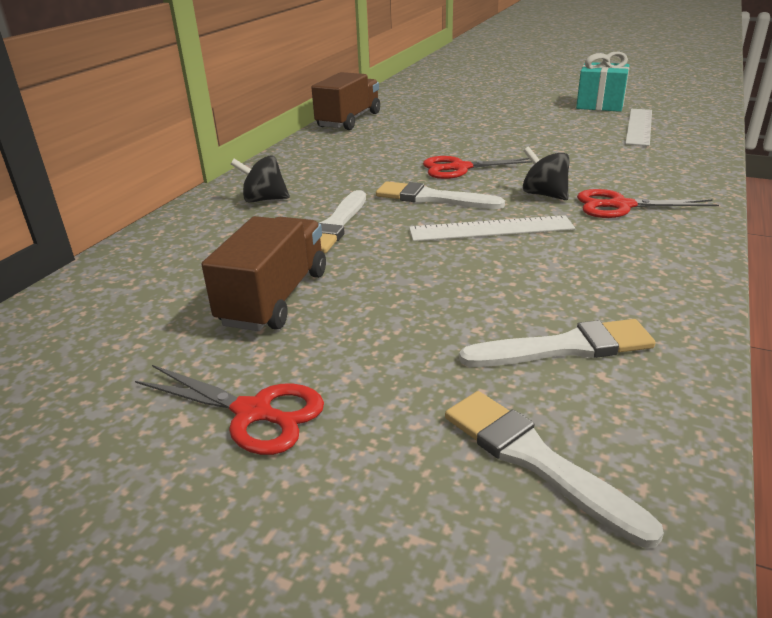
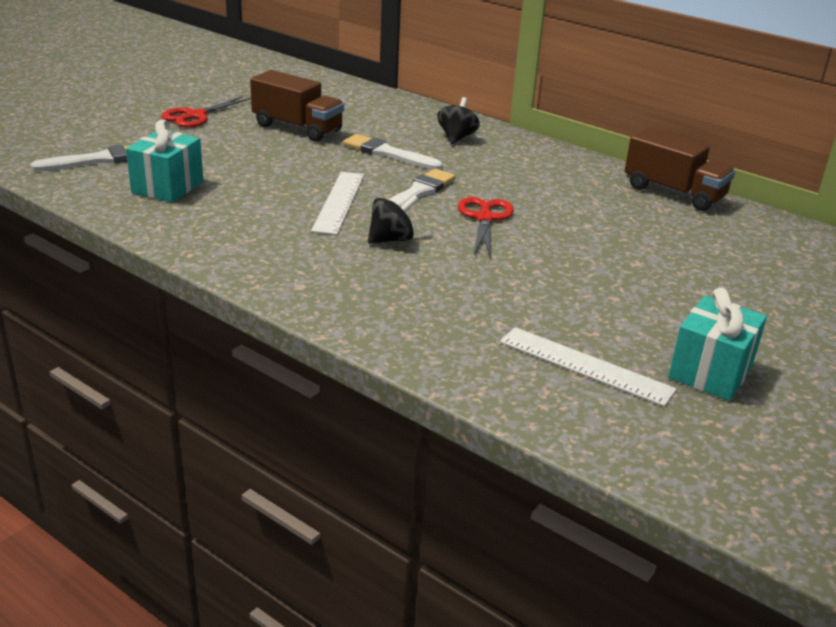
camera: 100 degrees right, 0 degrees up
white brush [459,319,656,367] -> turquoise gift [126,119,203,202]
red scissors [577,189,719,218] -> none

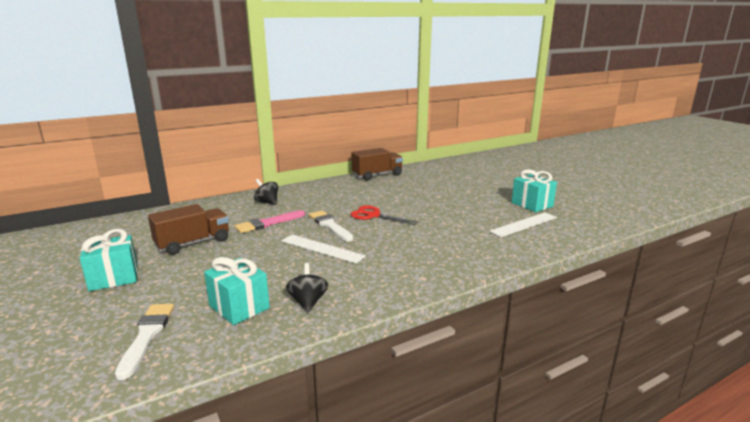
camera: 65 degrees left, 10 degrees down
red scissors [161,96,251,128] -> turquoise gift [80,229,138,291]
white brush [343,134,443,170] -> pink brush [235,210,305,233]
black spinning top [368,195,419,244] -> black spinning top moved to [286,263,328,312]

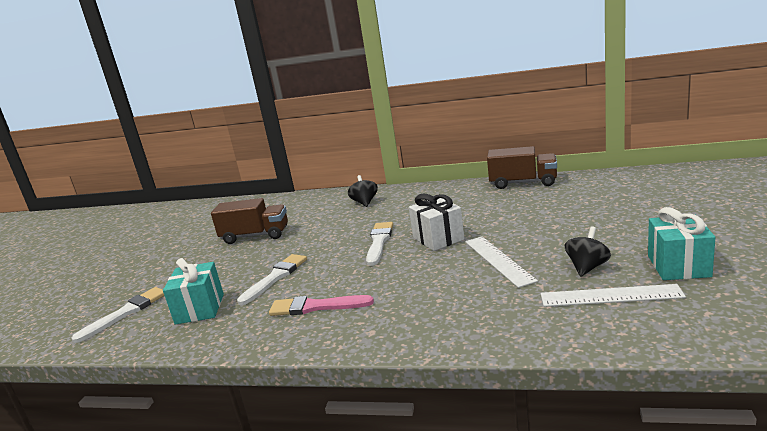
camera: 45 degrees right, 0 degrees up
turquoise gift [80,229,138,291] -> none
pink brush [235,210,305,233] -> pink brush moved to [269,295,374,316]
white ruler [281,235,366,264] -> white ruler moved to [465,236,538,288]
black spinning top [286,263,328,312] -> black spinning top moved to [564,226,611,276]
red scissors [350,205,419,225] -> white gift [409,194,464,251]
none -> white brush [237,254,307,305]

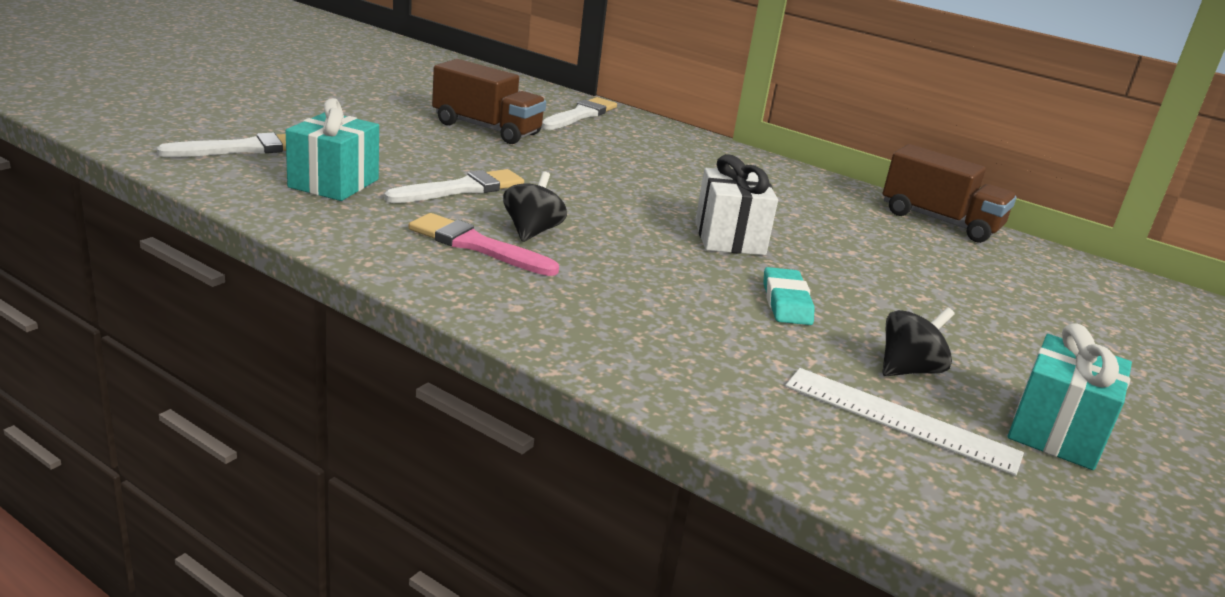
camera: 15 degrees right, 5 degrees up
black spinning top [348,175,378,207] -> black spinning top moved to [503,171,567,242]
white brush [366,222,393,266] -> white brush moved to [541,97,617,130]
white ruler [465,236,538,288] -> turquoise eraser [763,267,815,325]

